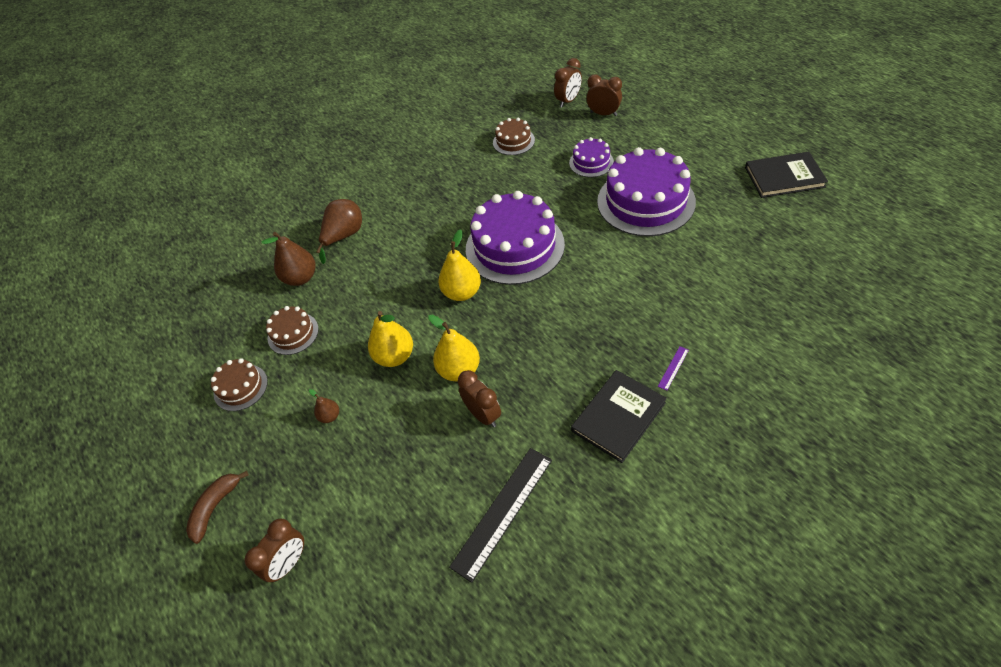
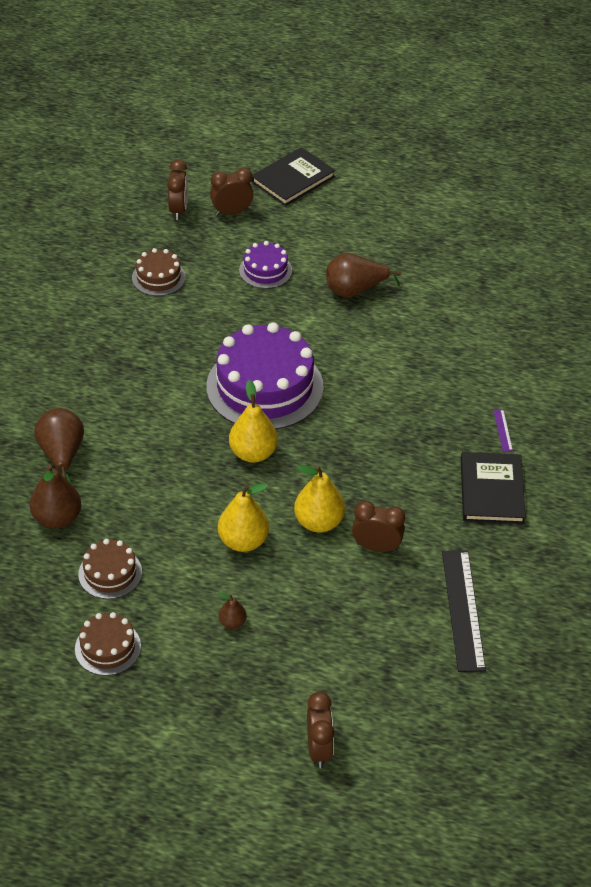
camera: 45 degrees left, 5 degrees down
brown banana [186,471,249,544] -> none
purple cake [597,147,696,236] -> brown pear [326,253,401,298]
black book [745,152,828,198] -> black book moved to [251,147,335,206]

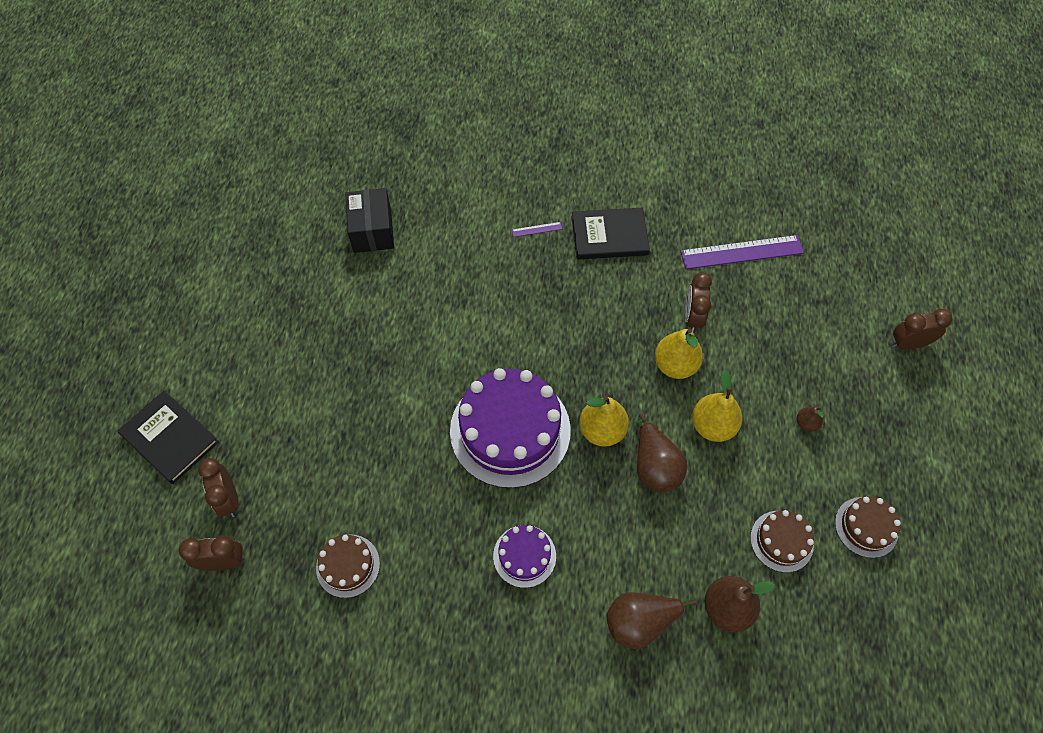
camera: 95 degrees left, 15 degrees up
purple cake [239,241,292,289] -> purple cake moved to [493,525,556,588]
brown pear [326,253,401,298] -> brown pear moved to [634,414,687,493]
black ruler [442,550,486,672] -> purple ruler [680,235,804,269]
none -> black box [345,188,394,253]

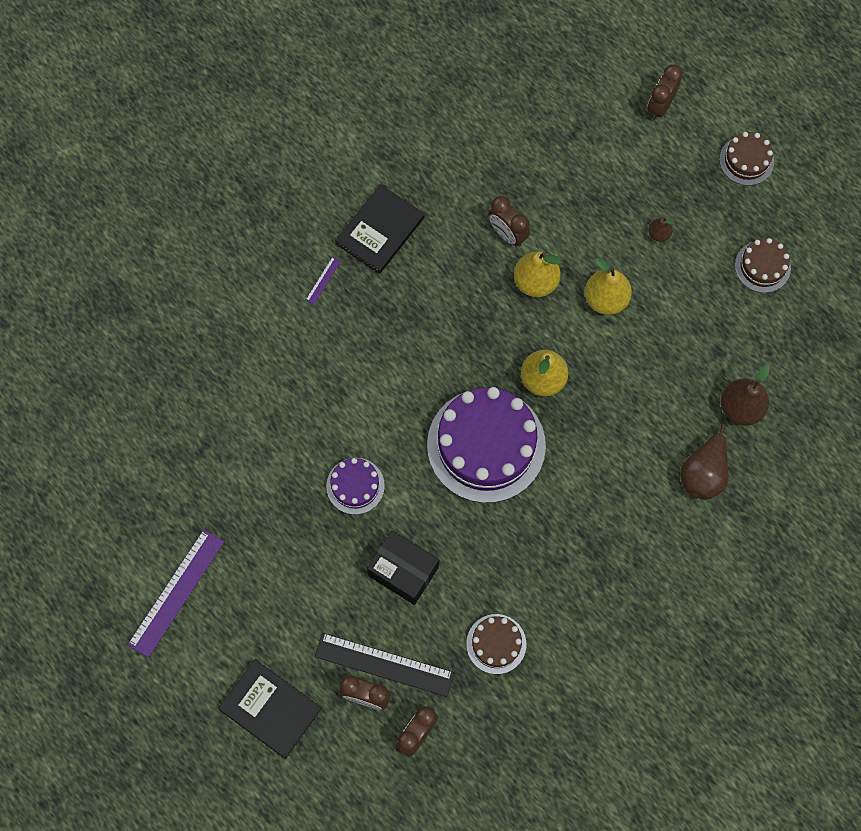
camera: 50 degrees left, 10 degrees up
black book [118,391,219,484] -> black book turned 45 degrees clockwise [218,659,322,759]
black box [345,188,394,253] -> black box moved to [367,530,439,605]
purple cake [493,525,556,588] -> purple cake moved to [326,458,385,515]
brown pear [634,414,687,493] -> none
purple ruler [680,235,804,269] -> purple ruler moved to [127,529,224,658]
brown cake [750,510,814,572] -> brown cake moved to [719,132,774,186]
none -> black ruler [315,633,454,697]

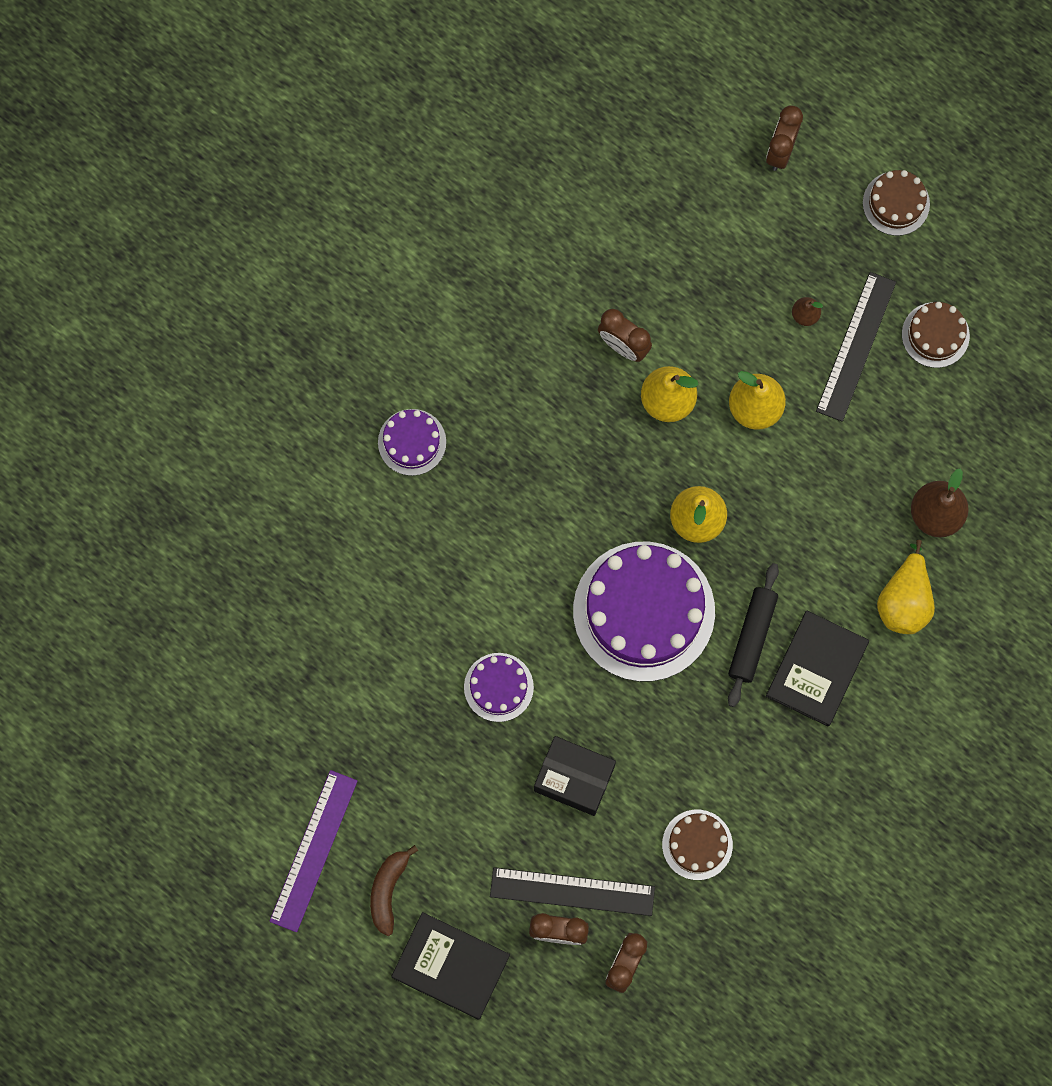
camera: 10 degrees left, 5 degrees up
purple ruler [306,257,341,304] -> purple cake [378,409,446,476]
black book [335,184,424,274] -> black book moved to [766,610,869,726]
brown pear [680,424,728,500] -> yellow pear [877,540,935,634]
none -> brown banana [370,845,418,936]
none -> black rolling pin [728,563,779,707]
none -> black ruler [816,272,896,422]

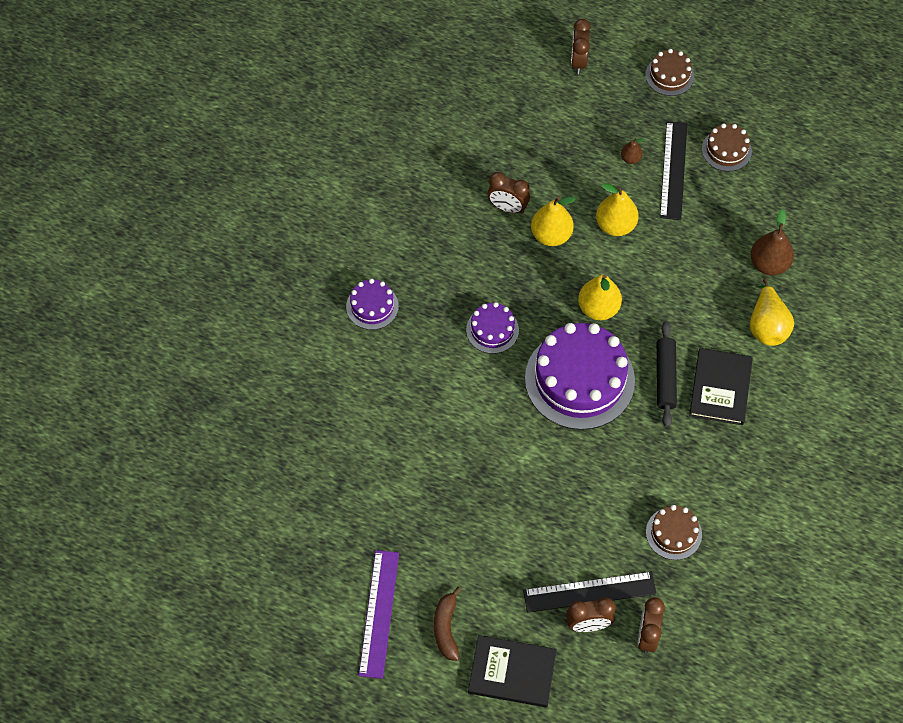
camera: 15 degrees left, 15 degrees down
purple cake [464,653,534,722] -> purple cake moved to [466,302,519,354]
black box [534,736,616,816] -> none

